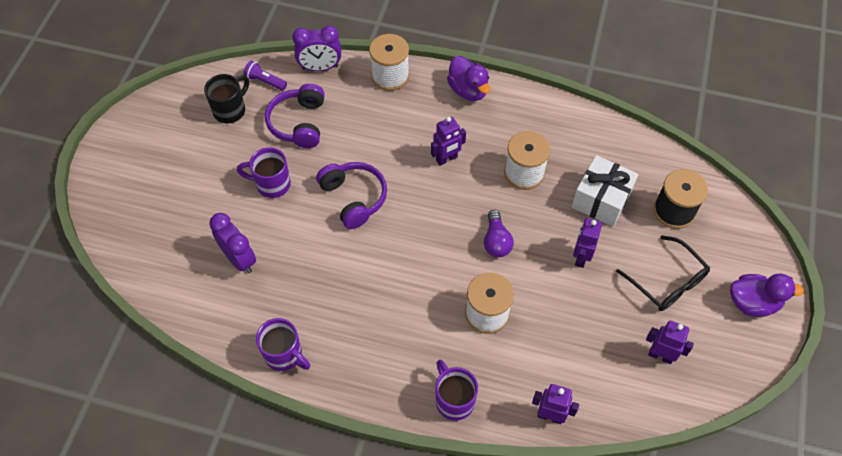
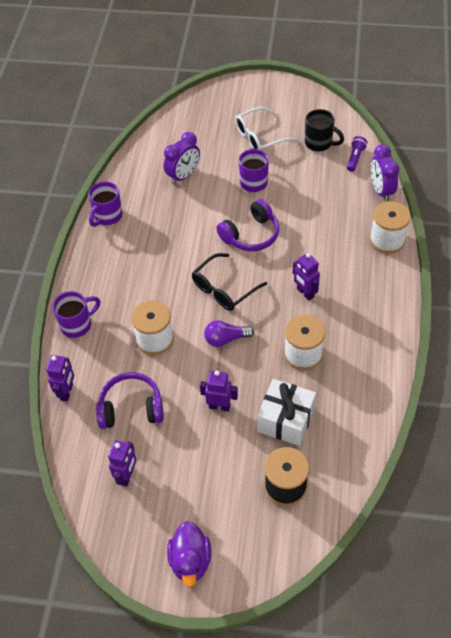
camera: 85 degrees right, 5 degrees down
purple headphones [265,84,325,148] -> purple headphones moved to [96,372,164,429]
purple duck [447,56,490,101] -> none
black glasses [616,235,710,311] -> black glasses moved to [192,253,267,311]
none -> white glasses [235,107,298,150]

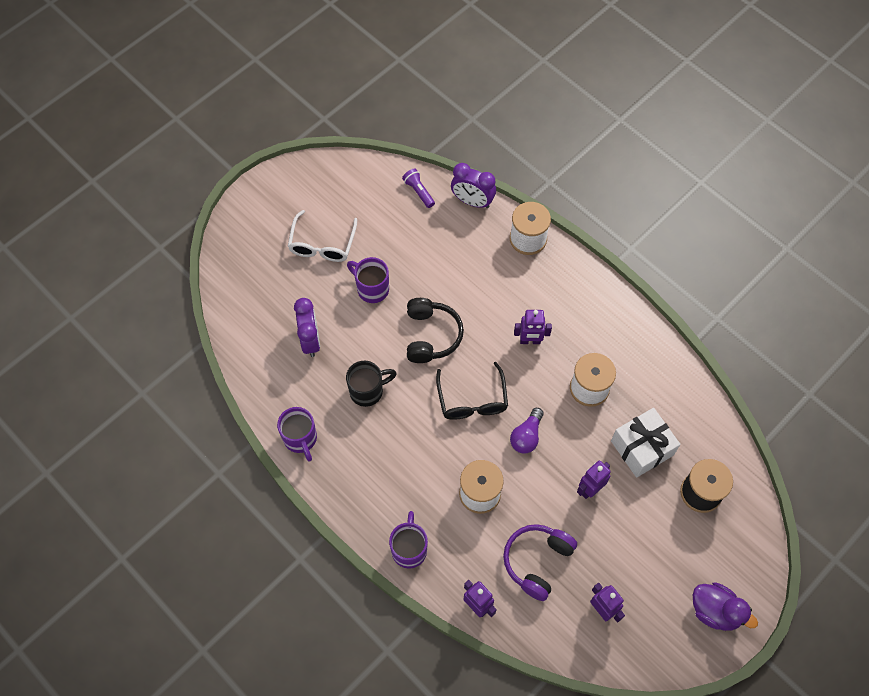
camera: 55 degrees left, 10 degrees up
purple headphones [216,199,279,251] -> black headphones [407,298,464,363]
black mug [305,109,344,151] -> black mug moved to [346,361,397,407]

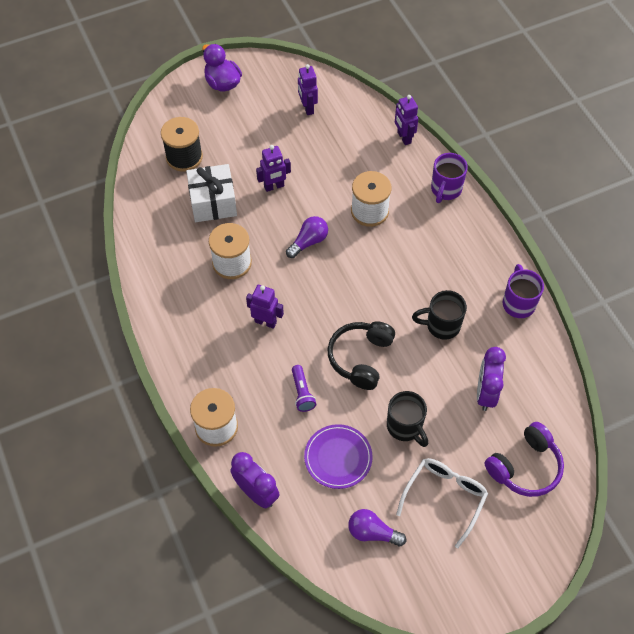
camera: 160 degrees left, 5 degrees down
purple mug [347,257,389,303] -> black mug [387,391,428,447]
purple flashlight [402,169,435,208] -> purple flashlight moved to [292,365,316,412]
black glasses [436,362,508,420] -> none
purple headphones [503,524,577,601] -> purple headphones moved to [485,422,564,497]
none -> purple plate [304,424,373,489]
none -> purple light bulb [348,509,406,546]

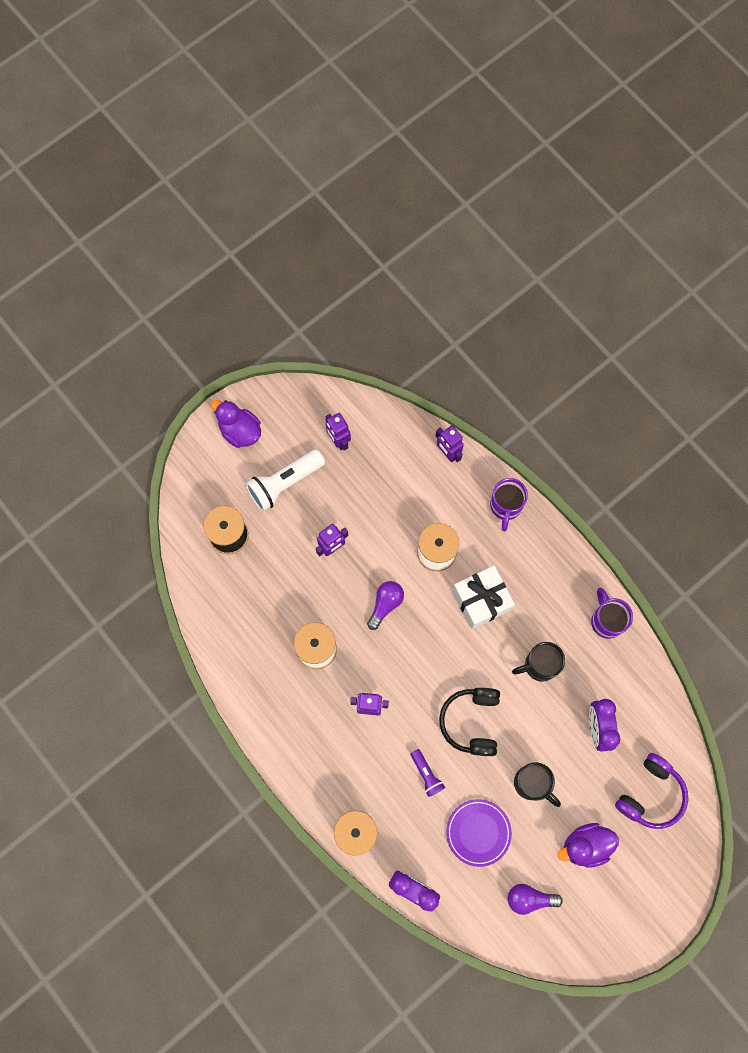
camera: 15 degrees left, 15 degrees up
white gift [186,164,237,222] -> white gift moved to [452,565,515,629]
white glasses [396,458,488,548] -> purple duck [558,823,619,868]
none -> white flashlight [245,449,325,511]

